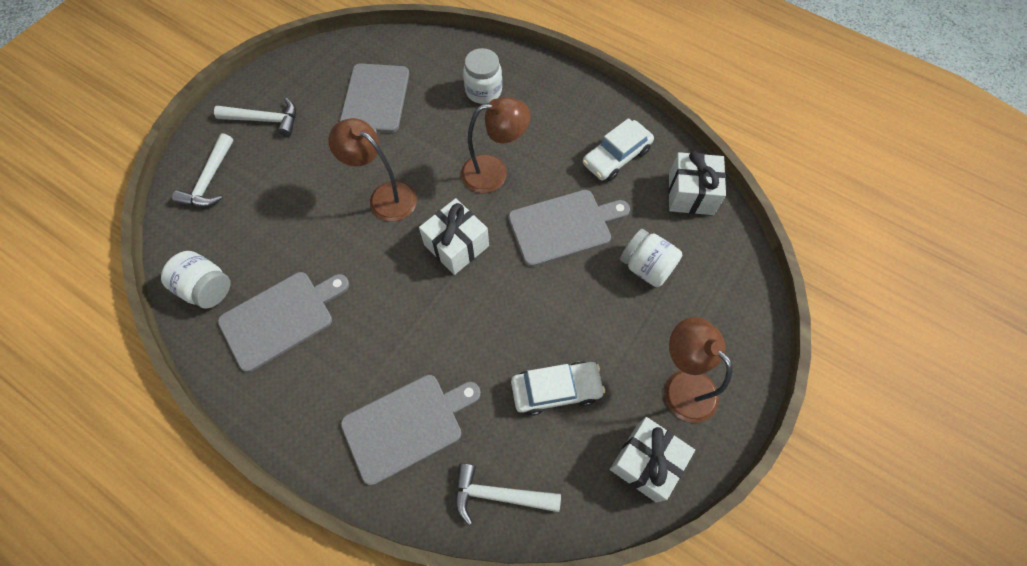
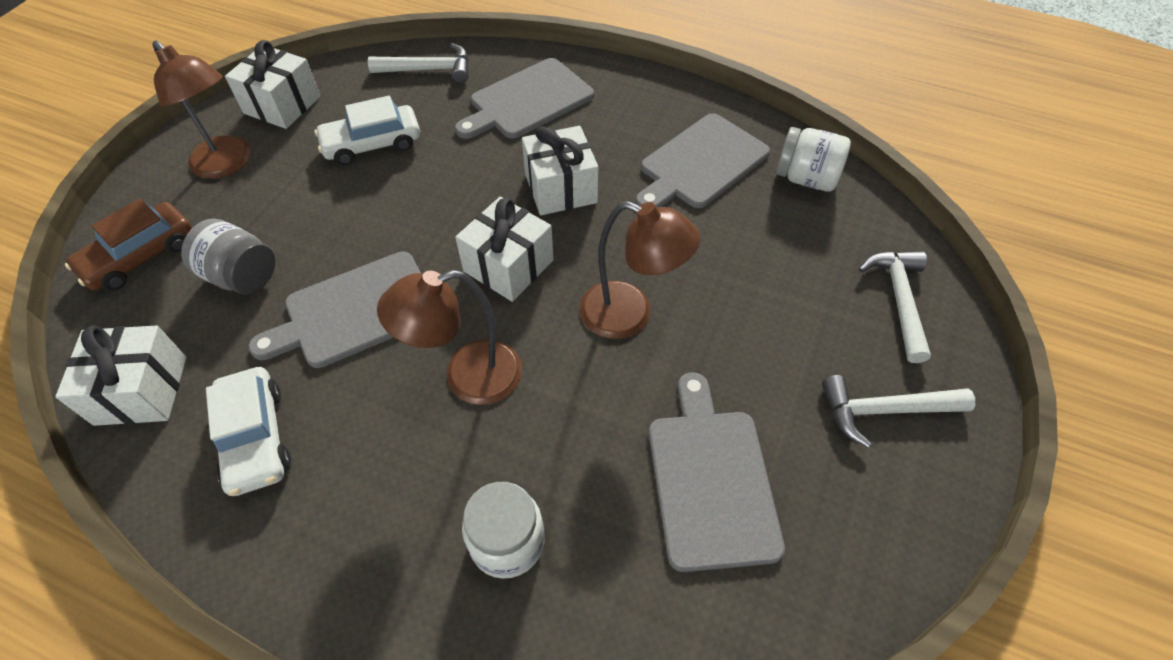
camera: 170 degrees right, 10 degrees down
white car [583,118,654,181] -> white car turned 120 degrees clockwise [206,367,291,496]
white jar [620,229,682,287] -> grey jar [181,219,275,294]
none -> brown car [65,199,192,291]
none -> white gift [522,126,599,215]

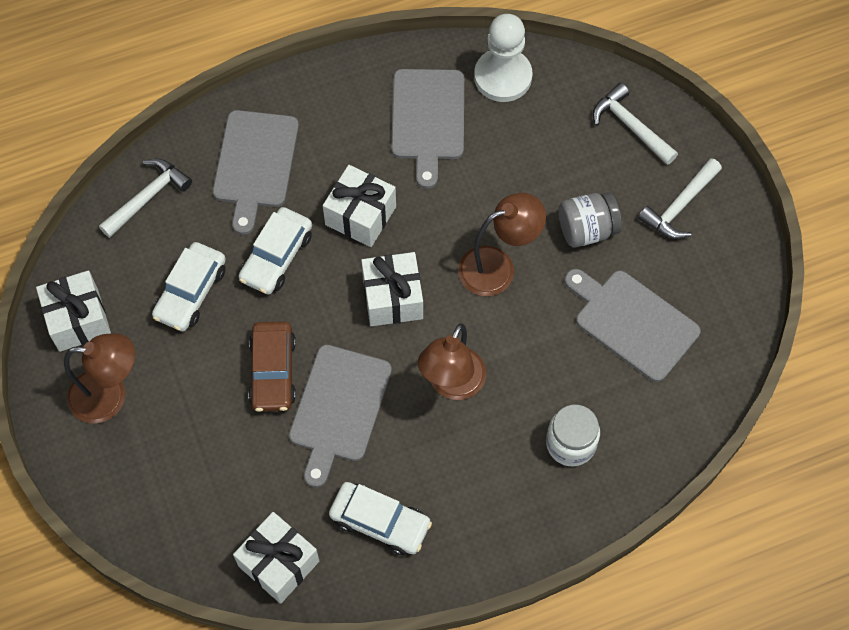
camera: 45 degrees left, 10 degrees up
brown car [65,199,192,291] -> brown car moved to [248,321,296,412]
grey jar [181,219,275,294] -> grey jar moved to [558,192,622,247]
white jar [776,127,851,192] -> white pawn [474,14,533,102]
none -> white car [239,207,312,295]

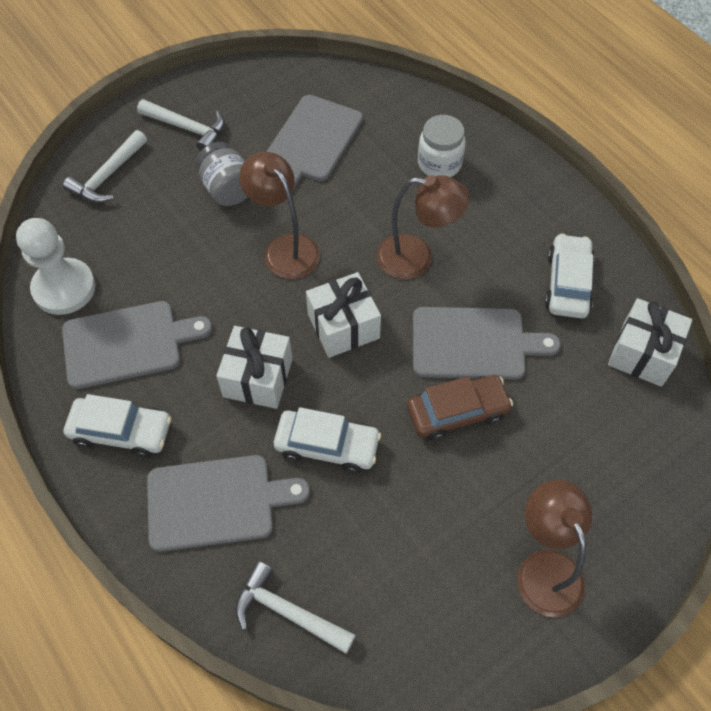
camera: 105 degrees left, 5 degrees down
white gift [36,270,111,352] -> none
white car [152,242,226,331] -> white car moved to [64,394,171,458]

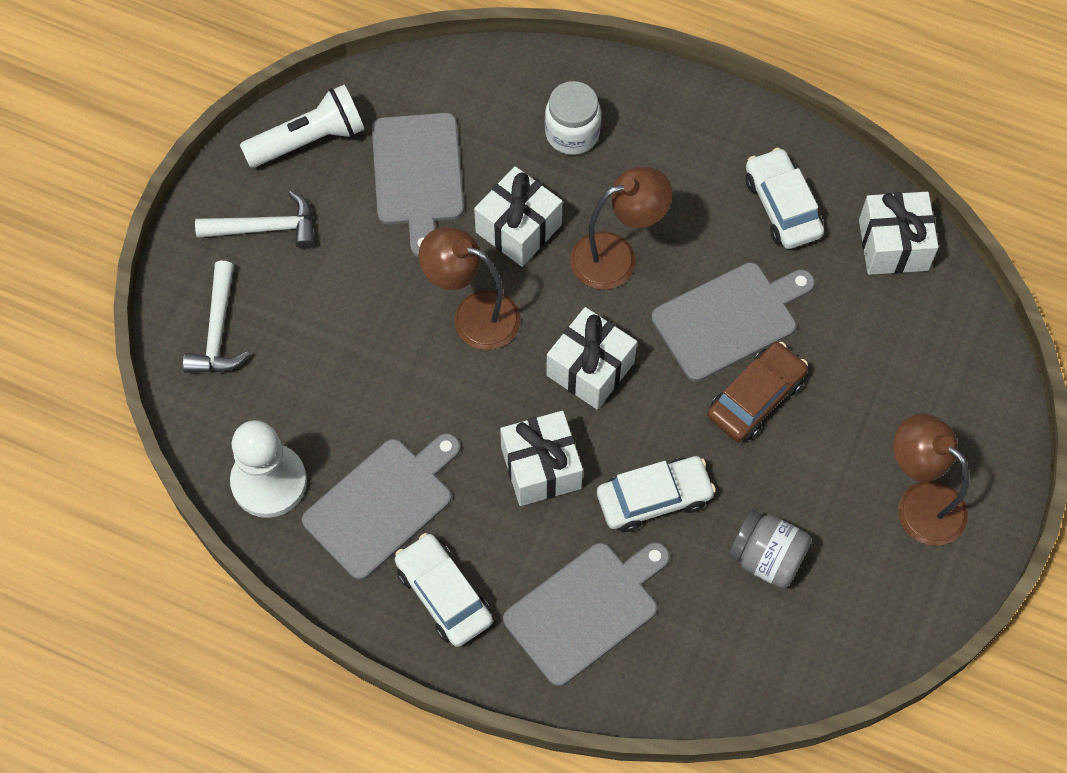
camera: 30 degrees left, 5 degrees up
white car [64,394,171,458] -> white car turned 105 degrees counterclockwise [395,533,493,647]
grey jar [195,142,247,206] -> grey jar moved to [728,510,811,588]
white hammer [235,561,356,654] -> none
none -> white flashlight [240,85,365,168]
none -> white gift [474,166,563,267]

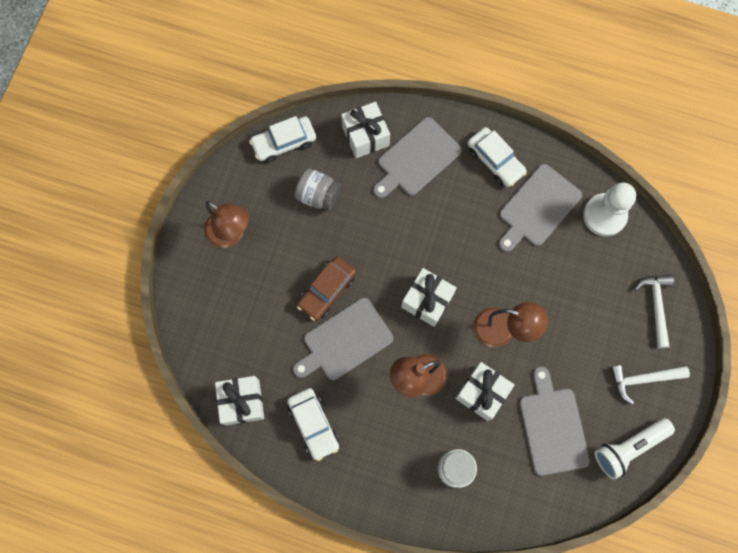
camera: 175 degrees right, 10 degrees up
white gift [500,411,583,506] -> white gift moved to [341,102,390,158]
white car [597,456,716,532] -> white car moved to [249,116,316,163]

